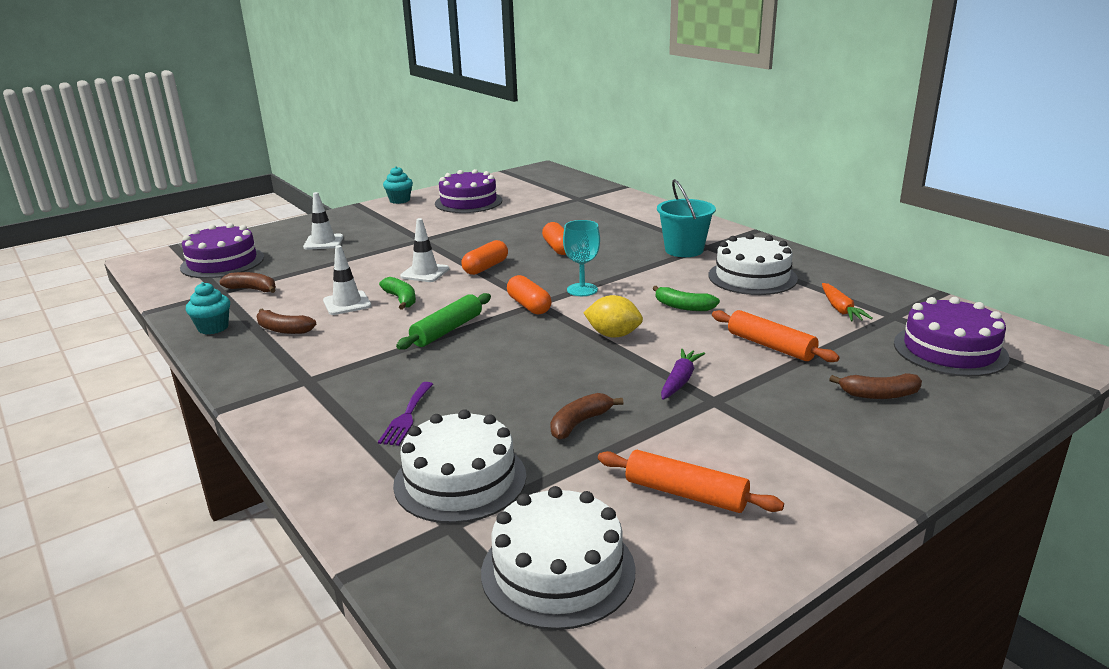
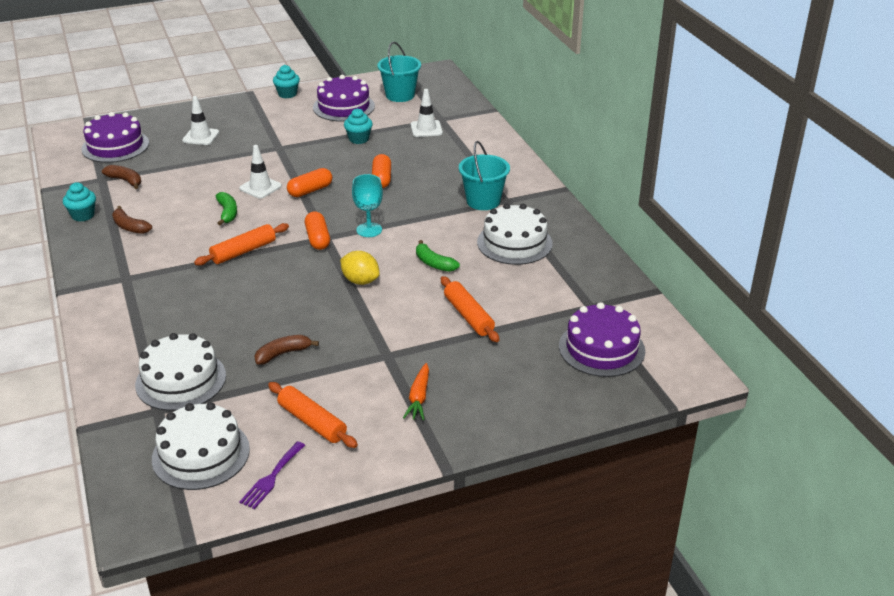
camera: 15 degrees right, 10 degrees up
white traffic cone [323,245,371,315] -> white traffic cone moved to [411,89,443,137]
purple fork [378,382,433,446] -> purple fork moved to [240,441,305,509]
green rolling pin [396,293,491,350] -> orange rolling pin [194,223,289,266]
purple carrot [661,349,705,400] -> none
orange carrot [822,283,873,321] -> orange carrot moved to [403,363,429,420]
brown banana [829,373,922,399] -> none
none -> turquoise cupcake [344,108,373,144]
none -> turquoise bucket [378,42,421,102]

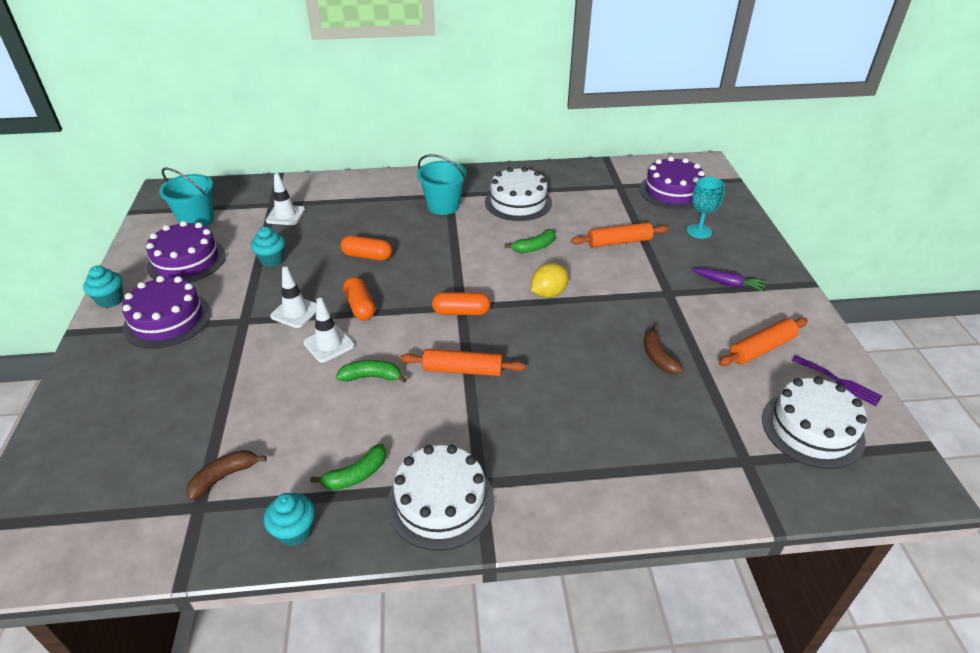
camera: 75 degrees left, 5 degrees up
purple cake [81,112,149,163] -> purple cake moved to [122,276,211,349]
brown banana [112,206,152,234] -> green banana [310,444,386,490]
white cake [135,333,226,411] -> white cake moved to [387,445,494,551]
white traffic cone [182,96,219,145] -> white traffic cone moved to [270,266,316,328]
orange rolling pin [194,223,289,266] -> orange rolling pin turned 60 degrees counterclockwise [400,349,526,376]
turquoise goblet [352,174,383,237] -> turquoise goblet moved to [687,177,725,239]
orange carrot [403,363,429,420] -> purple carrot [692,268,766,292]

